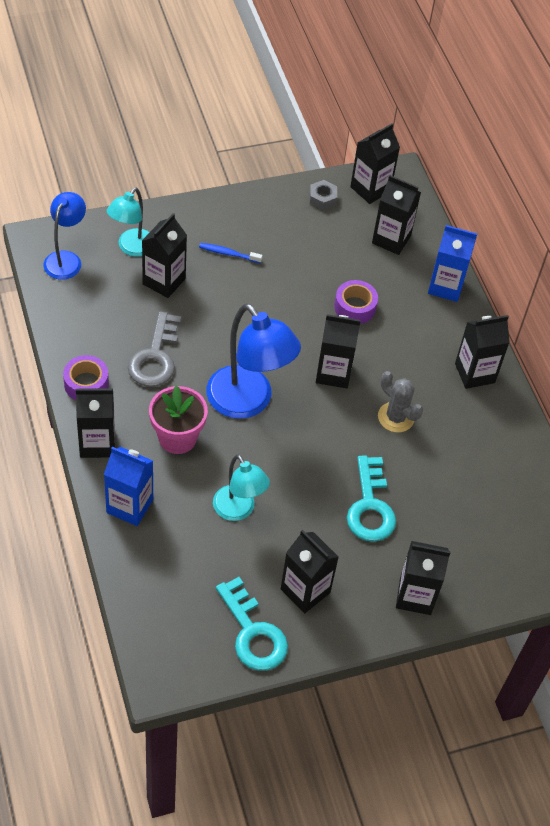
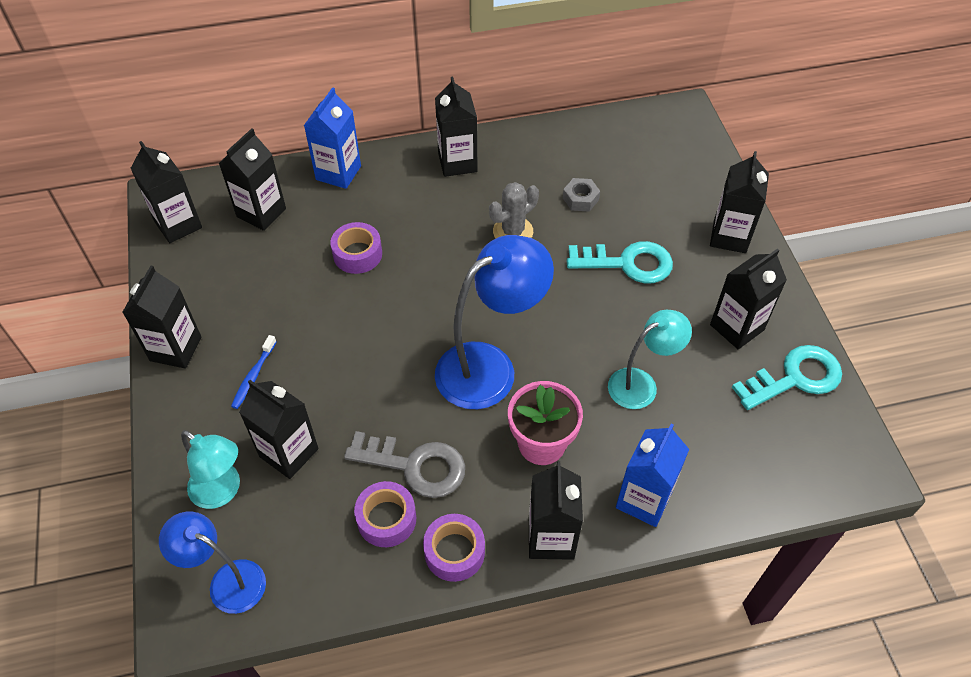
camera: 80 degrees left, 0 degrees up
grey nut [310,180,337,210] -> grey nut moved to [563,178,600,212]
black carton [316,314,361,388] -> black carton moved to [122,266,202,369]
none -> purple tape [354,481,416,547]

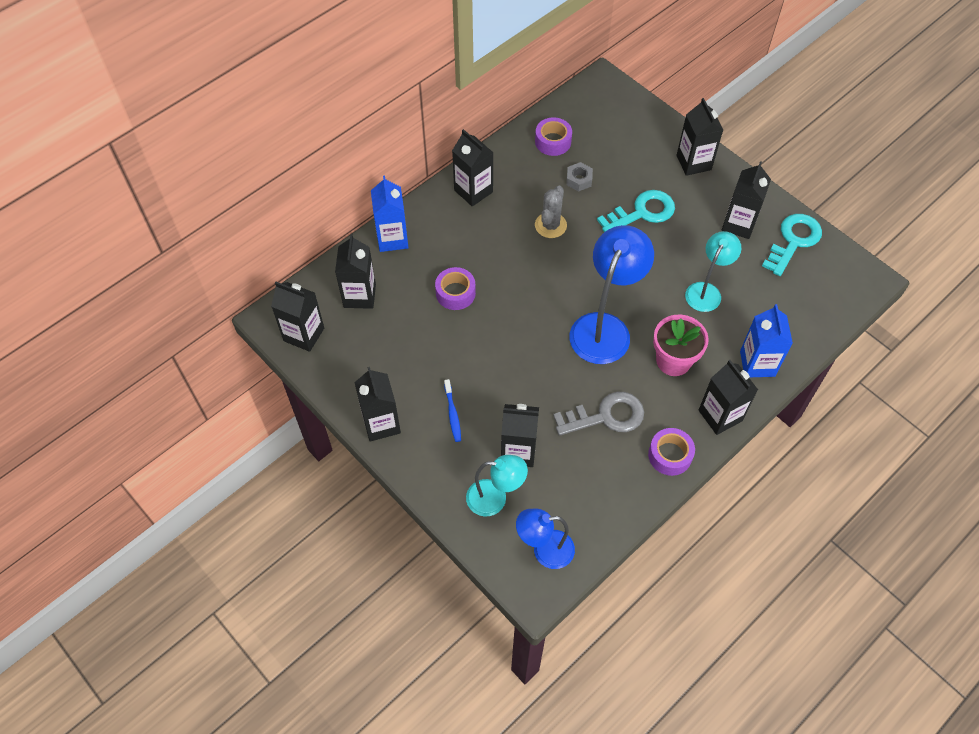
camera: 30 degrees left, 5 degrees up
purple tape [354,481,416,547] -> purple tape moved to [535,117,572,156]

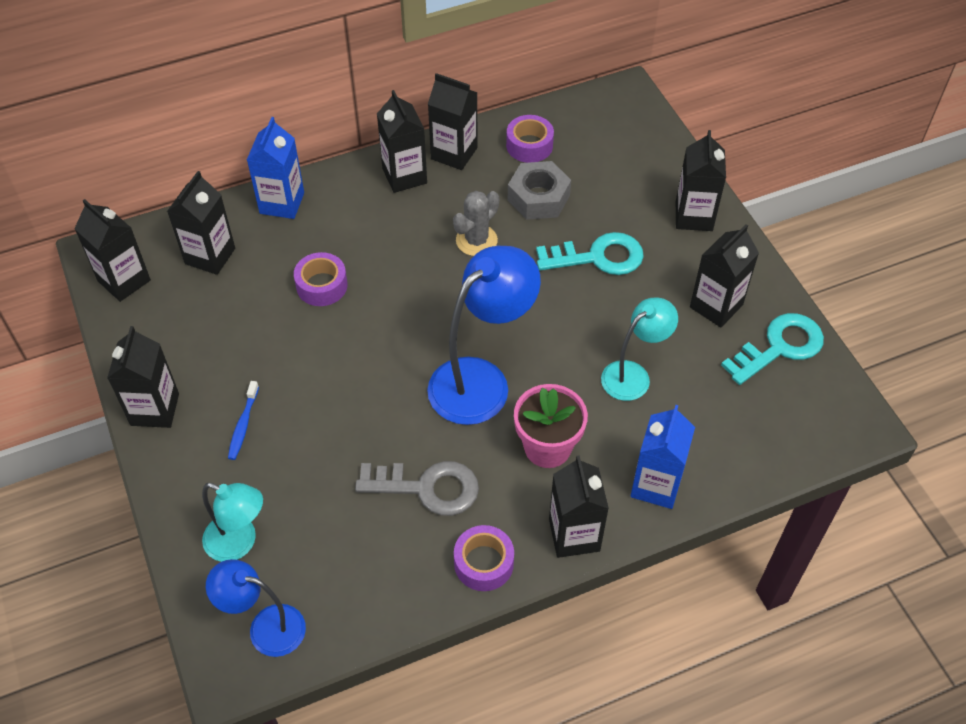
camera: 20 degrees right, 5 degrees down
black carton [501,404,539,467] -> black carton moved to [428,73,478,170]
grey nut [566,162,593,191] -> grey nut [508,161,571,220], size x1.68

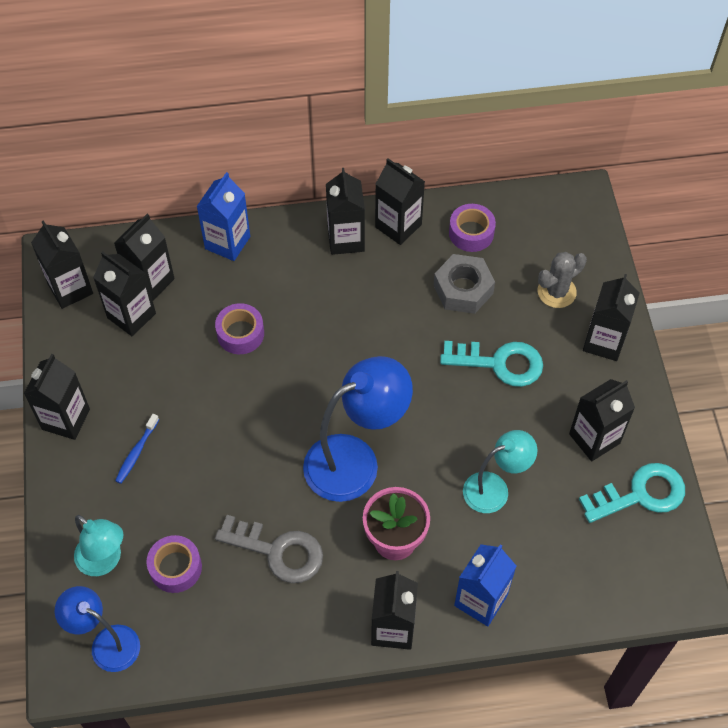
camera: 15 degrees right, 5 degrees up
grey cactus [453,191,499,256] -> grey cactus moved to [538,252,587,308]
purple tape [454,525,514,591] -> purple tape moved to [147,535,202,593]
none -> black carton [93,251,156,336]

